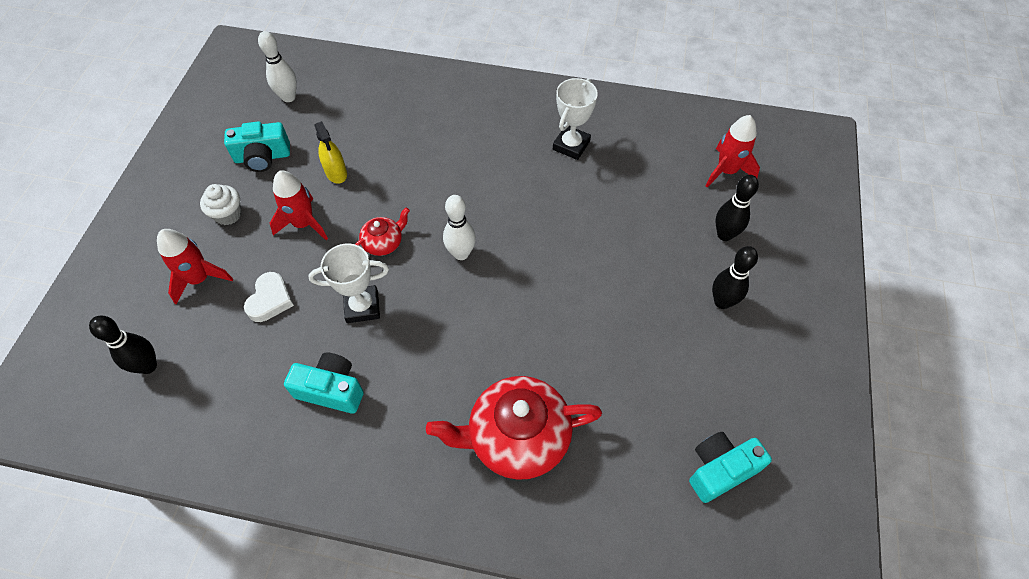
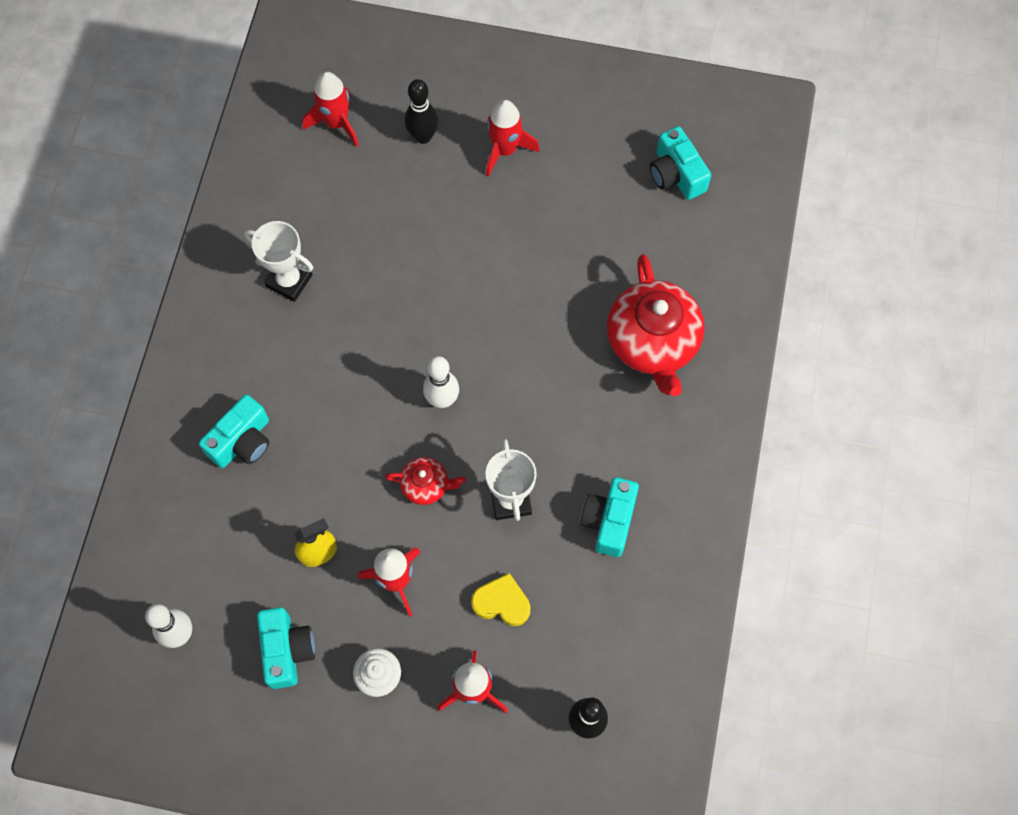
camera: 90 degrees left, 10 degrees up
white heart [244,272,294,322] -> yellow heart [471,573,531,626]
red teapot [355,208,410,256] -> red teapot turned 135 degrees clockwise [385,457,466,505]
black bowling pin [712,246,758,309] -> red rocket [486,100,540,177]
none -> turquoise camera [199,395,269,468]

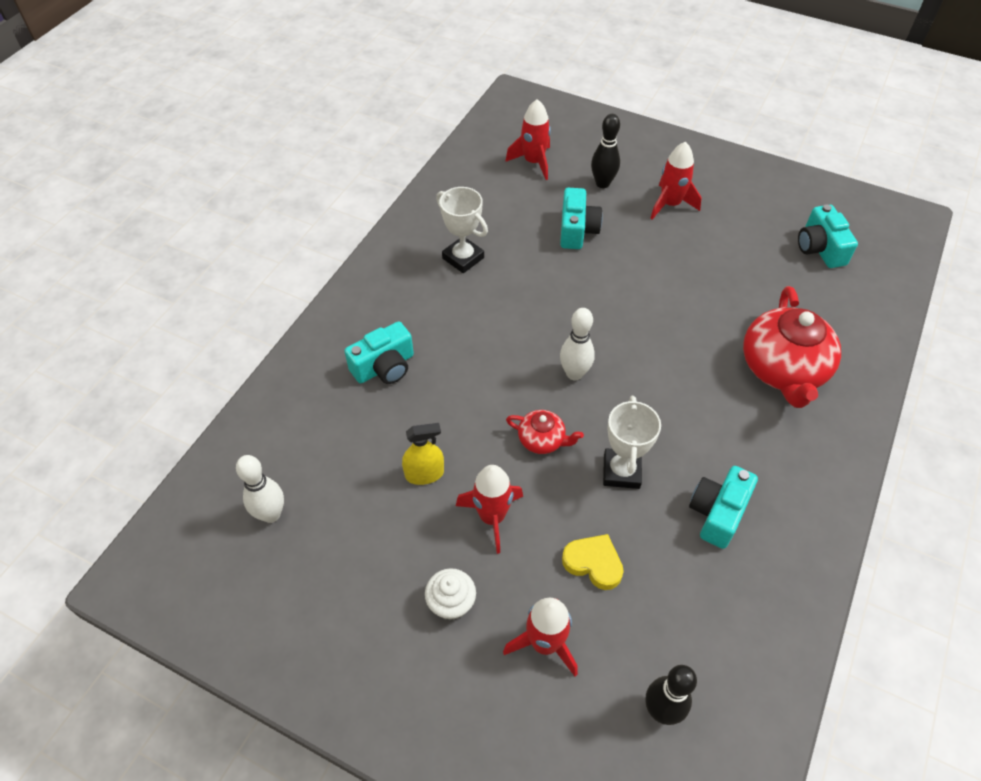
camera: 15 degrees right, 15 degrees down
turquoise camera [257,607,315,689] -> turquoise camera moved to [560,188,603,249]

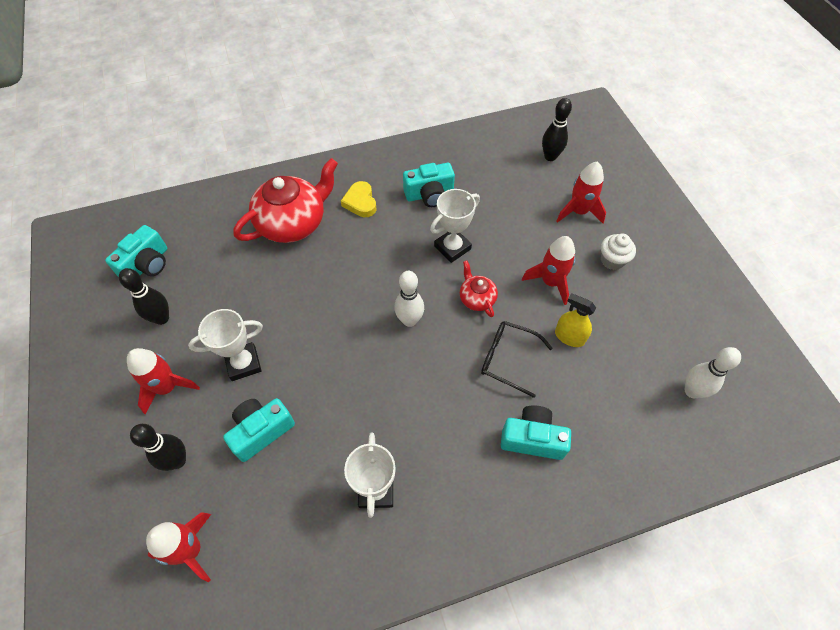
camera: 135 degrees left, 5 degrees up
yellow heart [562,534,624,590] -> yellow heart moved to [341,181,376,217]
none -> black bowling pin [119,268,169,325]
none -> white trophy [188,309,263,381]
none -> black glasses [481,321,553,398]

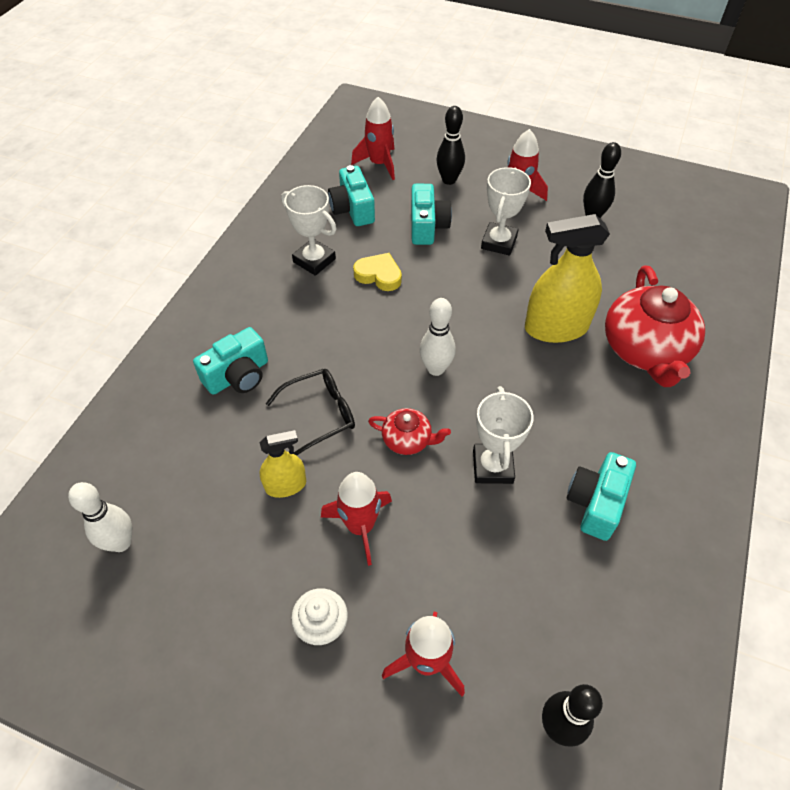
camera: 130 degrees right, 5 degrees down
turquoise camera [105,225,167,277] -> turquoise camera moved to [328,165,375,226]
yellow heart [341,181,376,217] -> yellow heart moved to [353,253,402,291]
none -> yellow spray bottle [525,214,610,343]

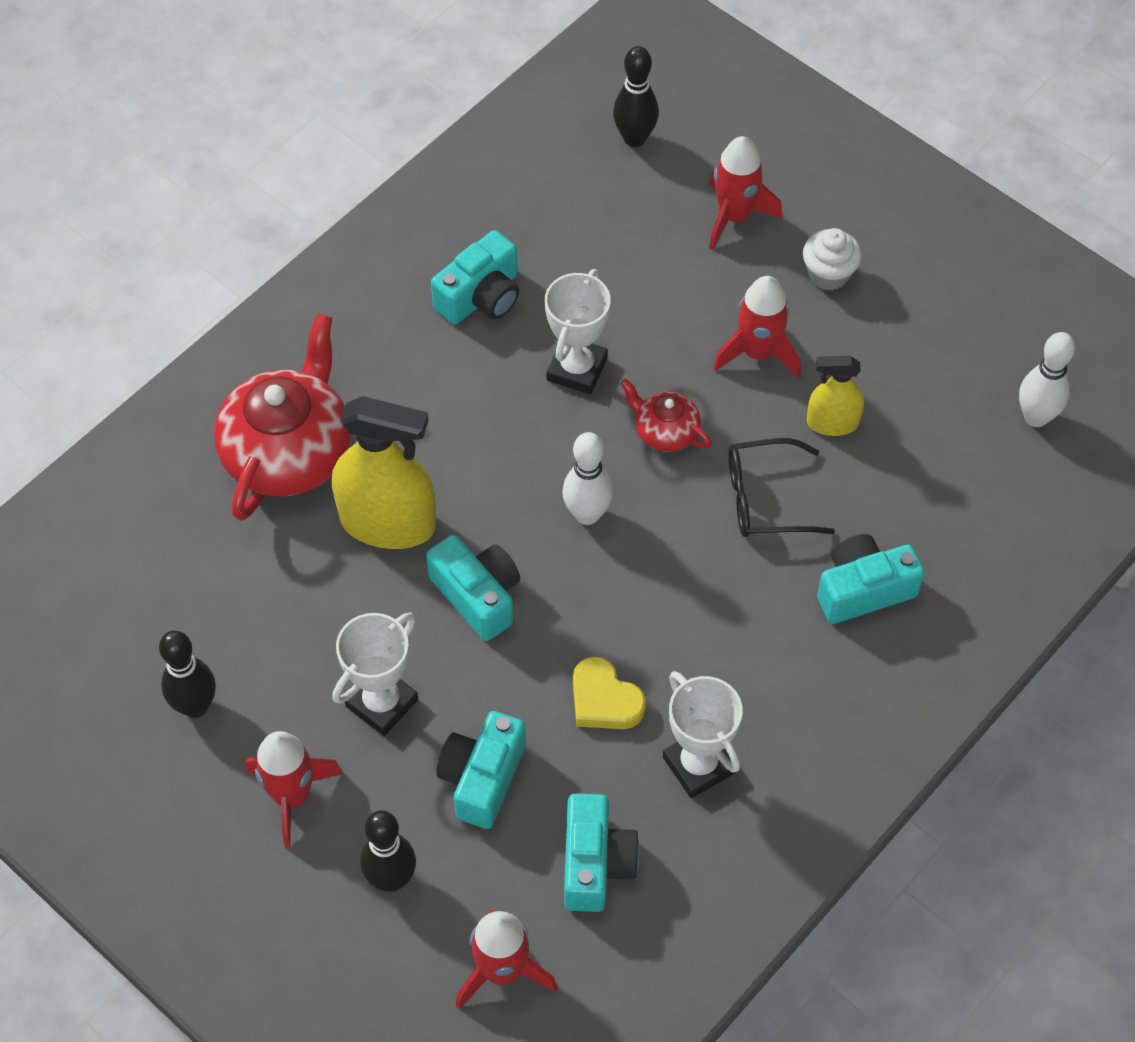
camera: 160 degrees left, 5 degrees up
none -> turquoise camera [426,535,520,641]

